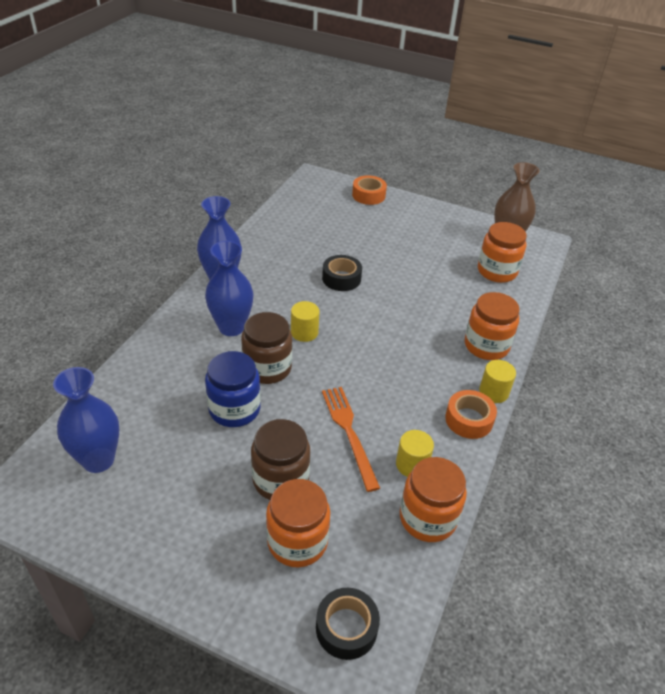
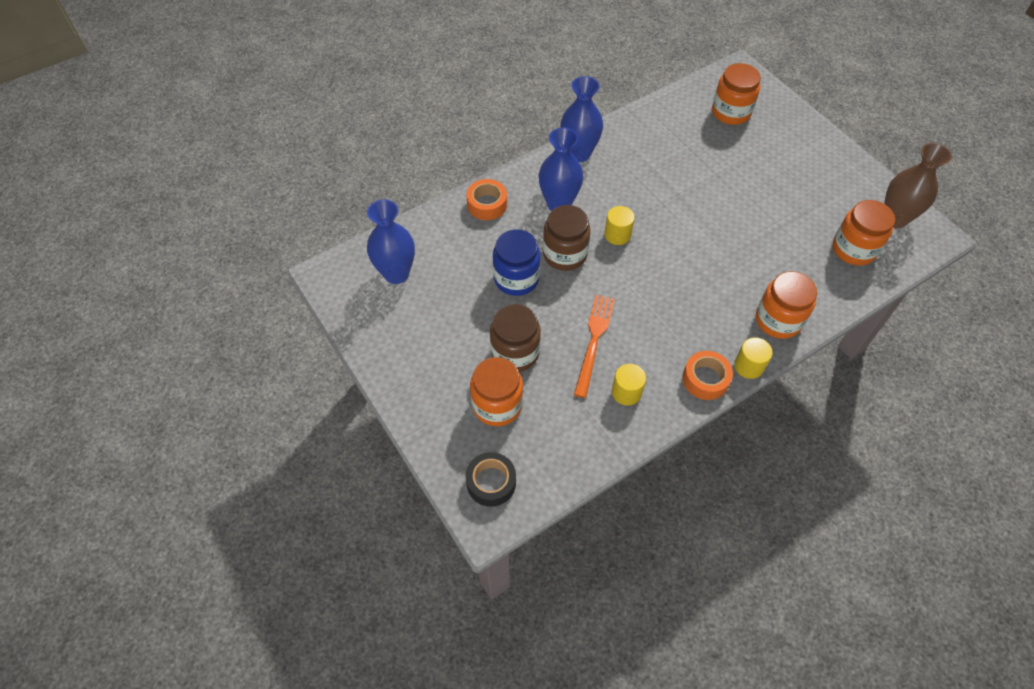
camera: 35 degrees right, 15 degrees up
black tape [322,255,362,291] -> none
orange tape [352,175,387,205] -> orange tape moved to [466,179,507,220]
orange jar [400,457,467,542] -> orange jar moved to [712,63,761,125]

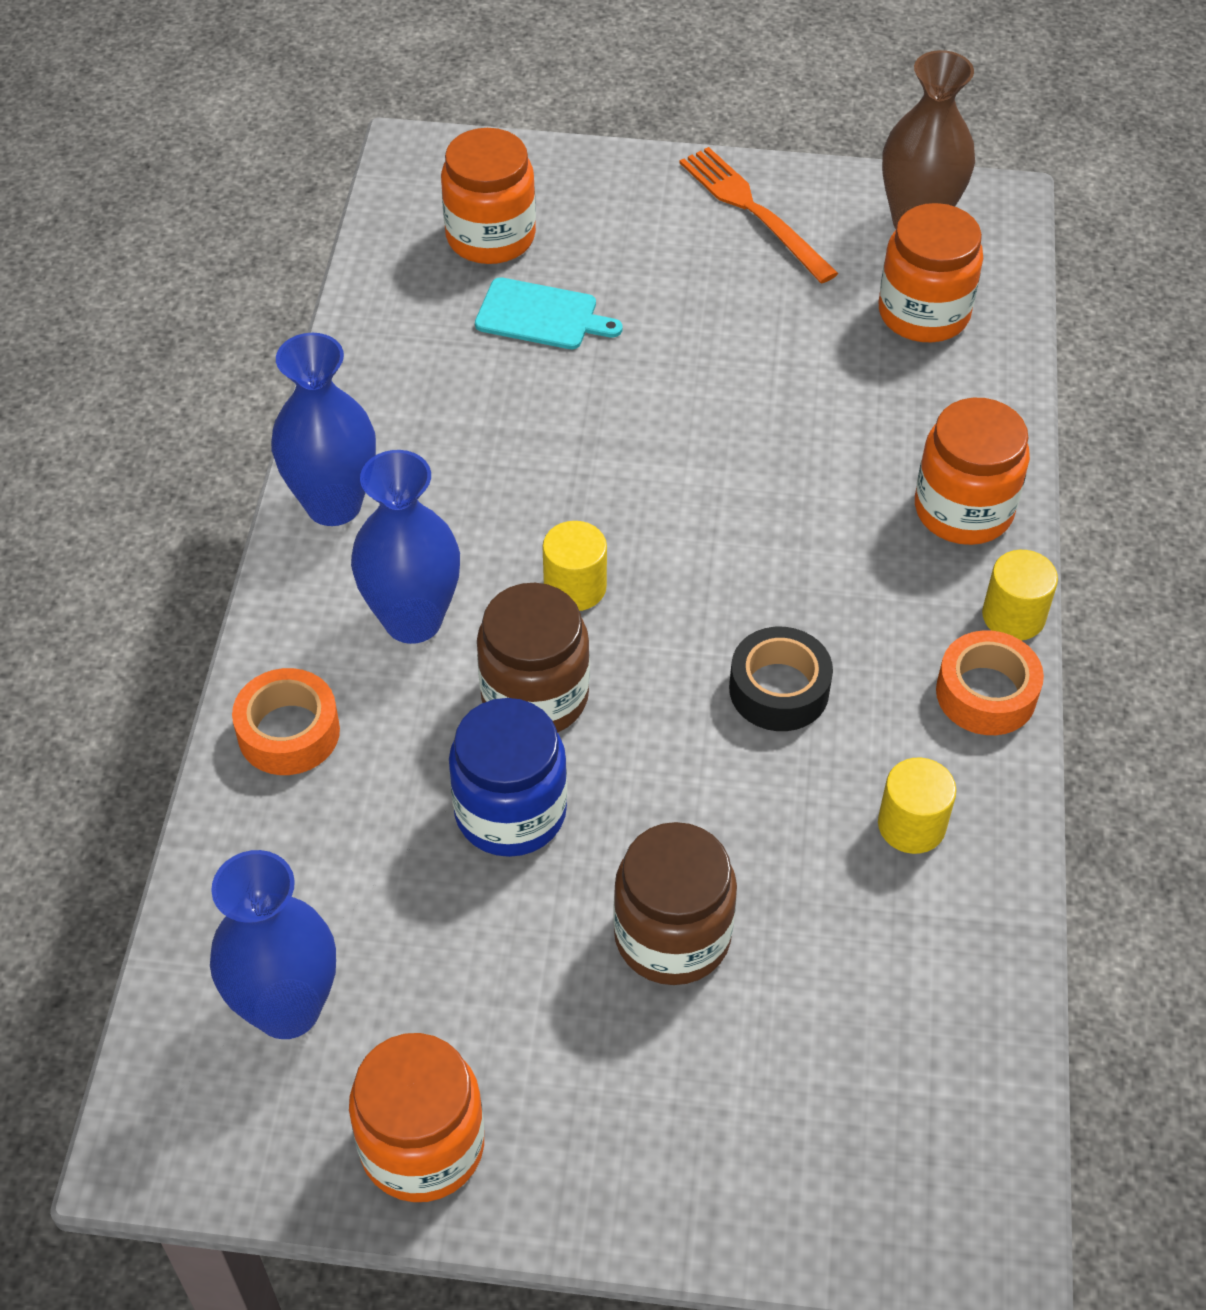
camera: 50 degrees left, 5 degrees down
black tape [466,452,516,507] -> black tape moved to [729,627,833,731]
orange jar [470,357,523,426] -> orange jar moved to [349,1033,484,1202]
orange fork [574,295,615,398] -> orange fork moved to [680,147,839,284]
none -> turquoise cutting board [475,277,623,349]

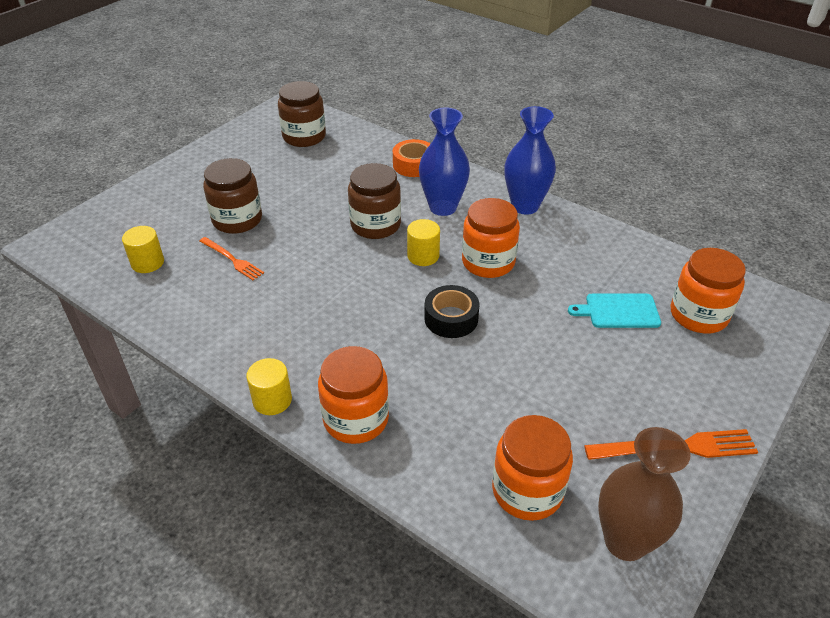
camera: 120 degrees right, 10 degrees down
blue vase [210,850,336,1039] -> brown jar [278,81,326,147]
orange jar [349,1033,484,1202] -> orange jar moved to [462,198,520,278]
blue jar [449,698,567,857] -> none
turquoise cutting board [475,277,623,349] -> turquoise cutting board turned 45 degrees clockwise [568,294,661,328]
black tape [729,627,833,731] -> black tape moved to [424,285,480,338]
yellow cylinder [878,757,957,854] -> yellow cylinder moved to [122,226,164,273]
orange tape [936,630,1044,735] -> none
none -> orange fork [199,237,264,280]

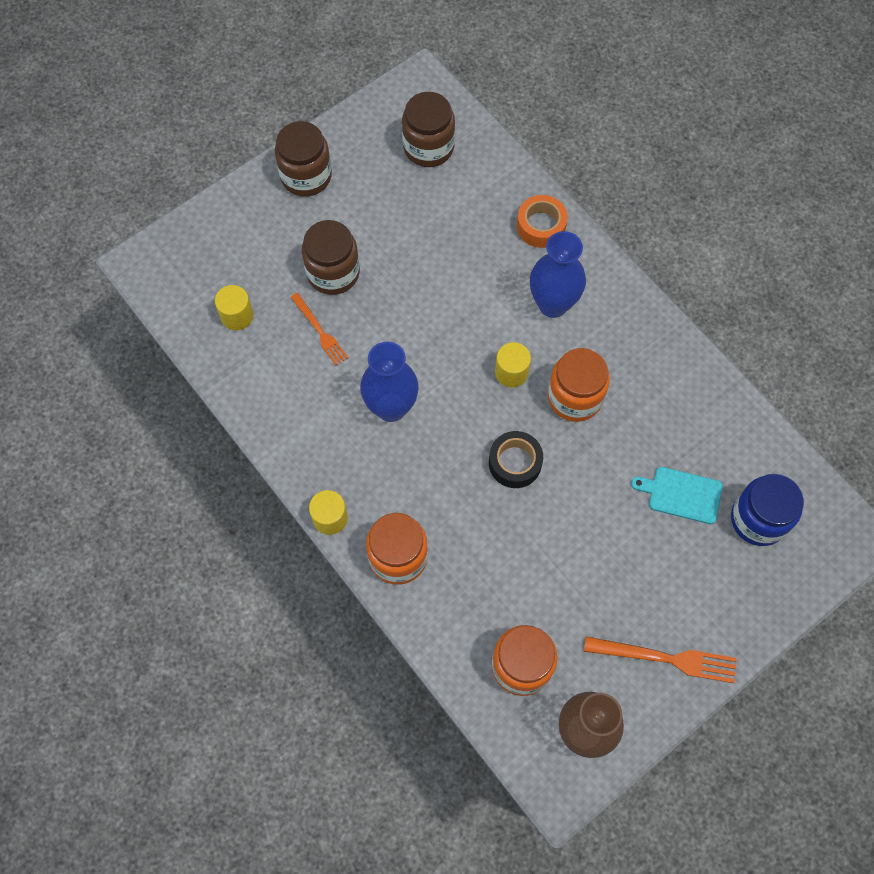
camera: 15 degrees right, 25 degrees up
brown jar [348,163,401,239] -> brown jar moved to [275,121,332,197]
blue vase [504,106,556,215] -> blue vase moved to [360,342,418,422]
orange jar [671,248,746,333] -> blue jar [731,474,804,546]

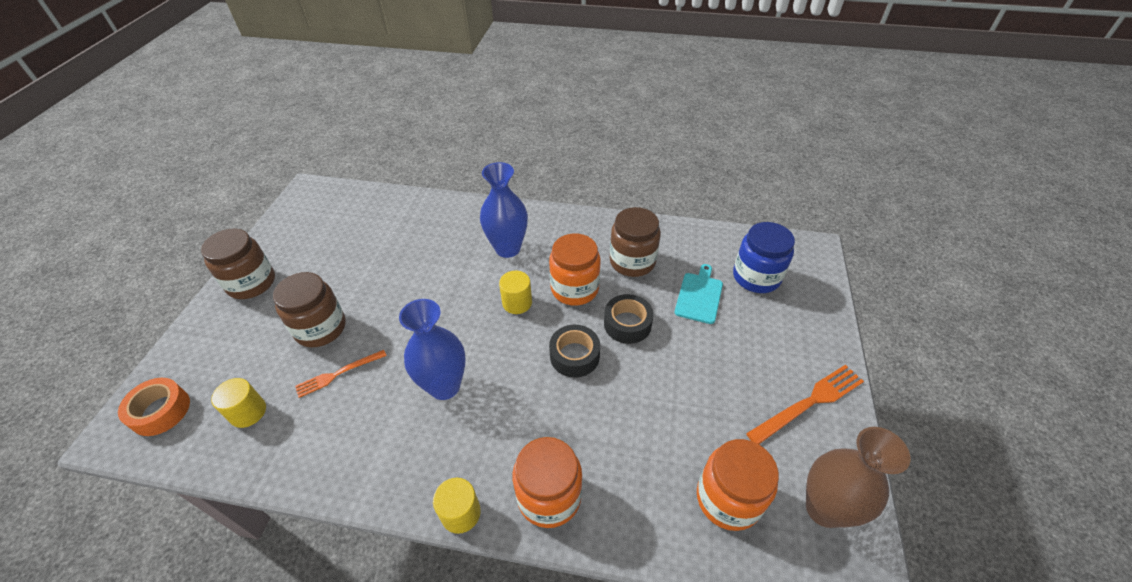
camera: 40 degrees left, 20 degrees down
orange fork [291,293,348,365] -> orange fork turned 135 degrees clockwise [295,350,386,398]
brown jar [402,92,455,167] -> brown jar moved to [610,207,661,277]
orange tape [517,195,568,248] -> orange tape moved to [118,378,190,436]
turquoise cutting board [631,467,723,524] -> turquoise cutting board turned 135 degrees clockwise [675,264,723,324]
none -> black tape [604,294,654,344]

